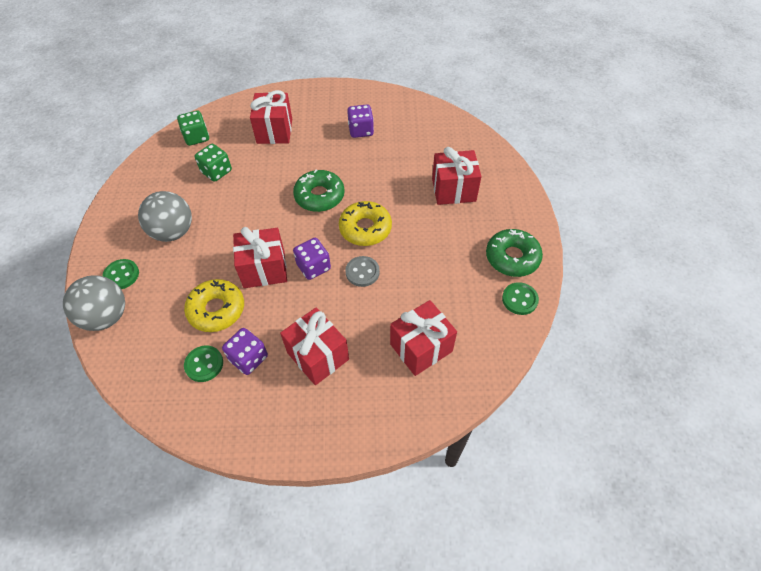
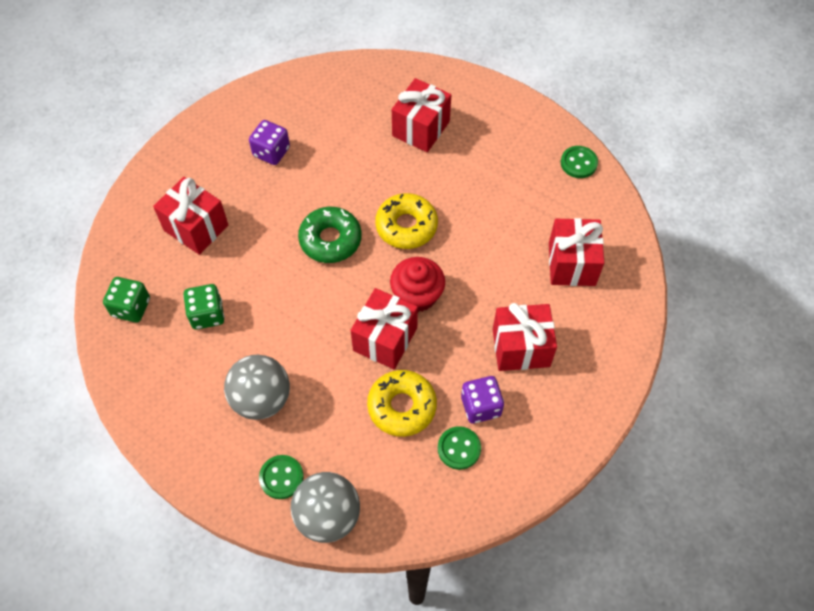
camera: 55 degrees left, 5 degrees up
purple dice [293,238,331,280] -> red cupcake [390,257,445,312]
grey button [345,256,380,287] -> none
green donut [486,229,543,277] -> none

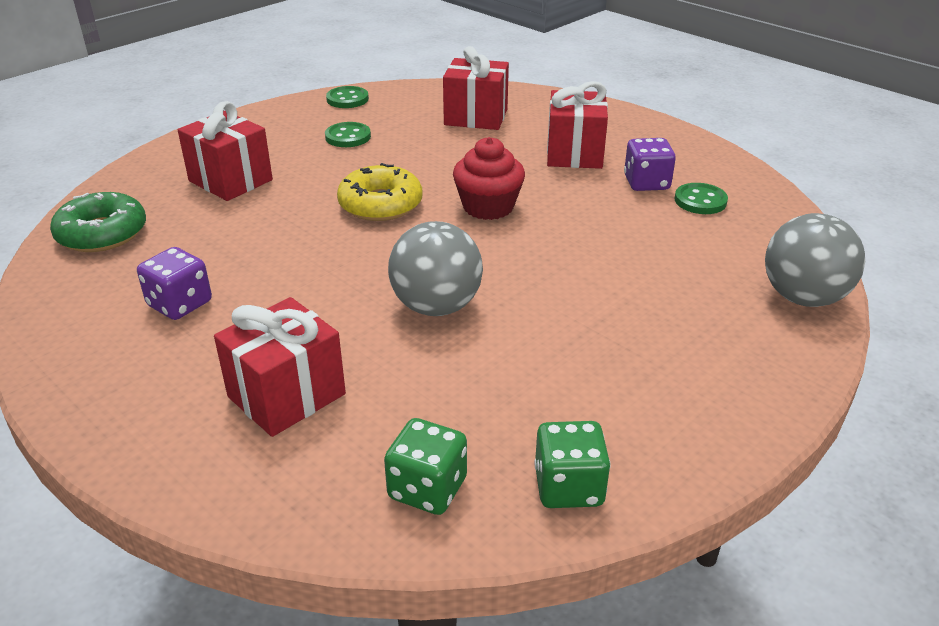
camera: 80 degrees left, 25 degrees down
green dice [183,284,224,330] -> green dice moved to [535,421,611,508]
grey ball [224,355,290,420] -> grey ball moved to [388,221,483,316]
green button [259,455,304,499] -> green button moved to [325,122,371,147]
green donut [298,207,362,263] -> green donut moved to [50,192,146,252]
red gift [351,288,418,369] -> none
yellow donut [367,370,437,437] -> none

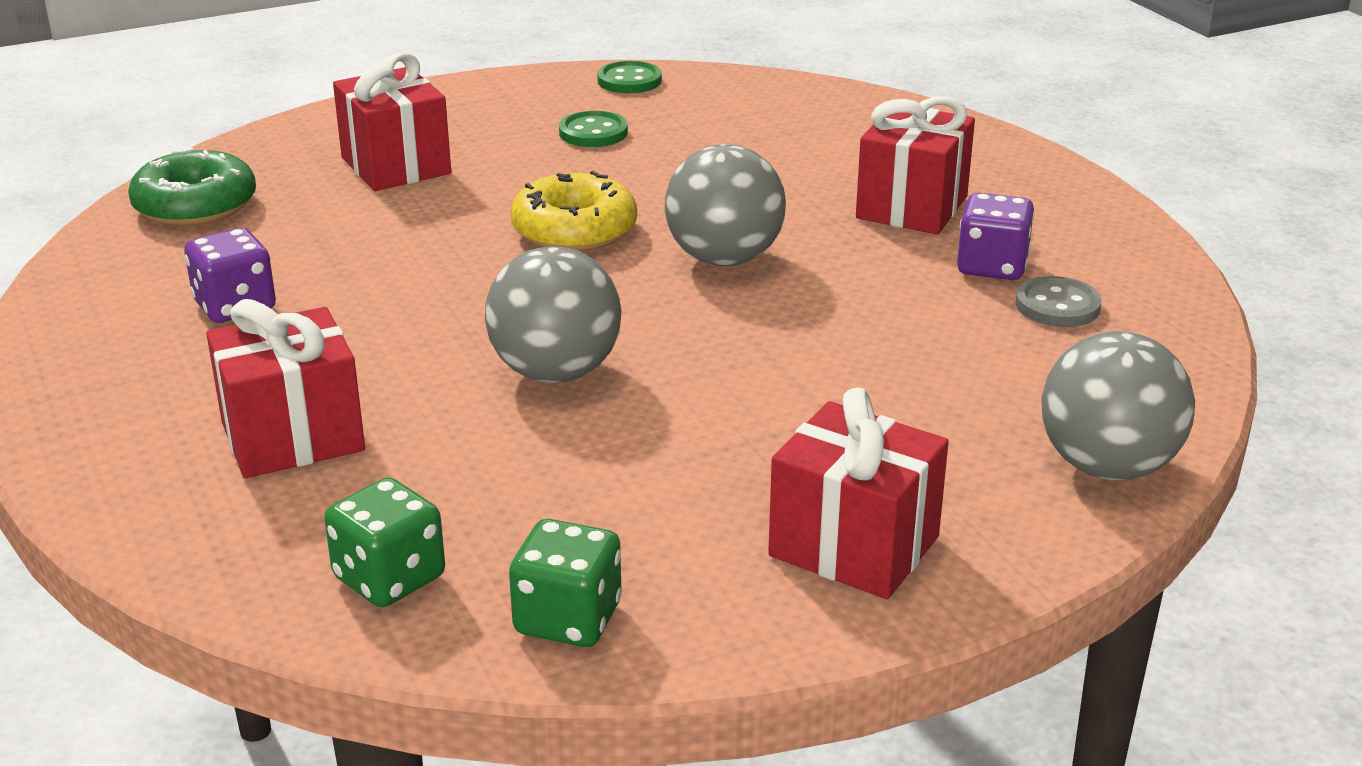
camera: 20 degrees right, 5 degrees down
red gift [443,46,509,130] -> red gift moved to [768,388,949,599]
red cupcake [453,137,525,220] -> grey ball [665,144,786,266]
green button [674,183,728,214] -> grey button [1016,276,1102,327]

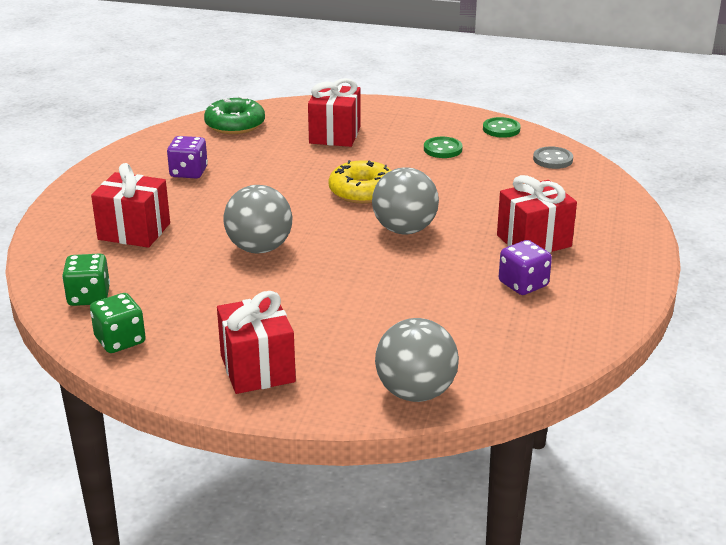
camera: 40 degrees right, 0 degrees up
grey button [1016,276,1102,327] -> grey button moved to [533,146,573,169]

